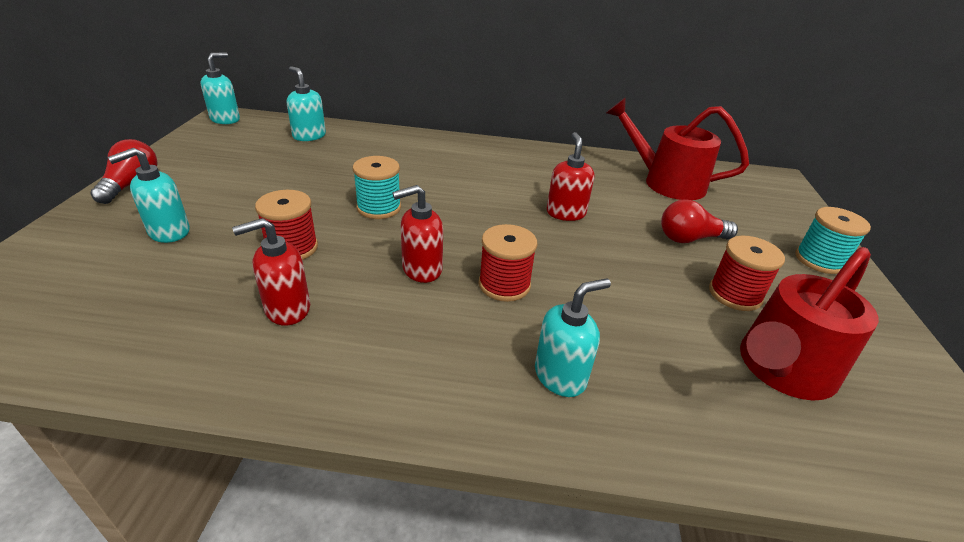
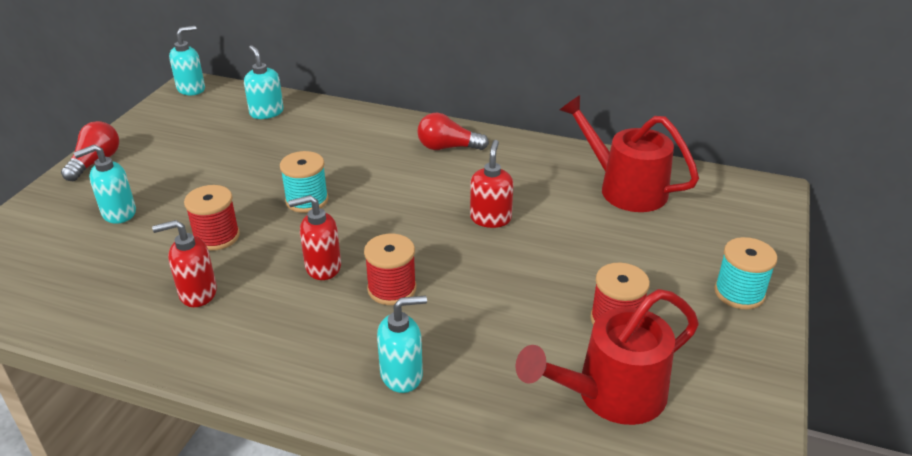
camera: 15 degrees right, 0 degrees up
red light bulb [661,199,738,243] -> red light bulb moved to [417,113,489,150]

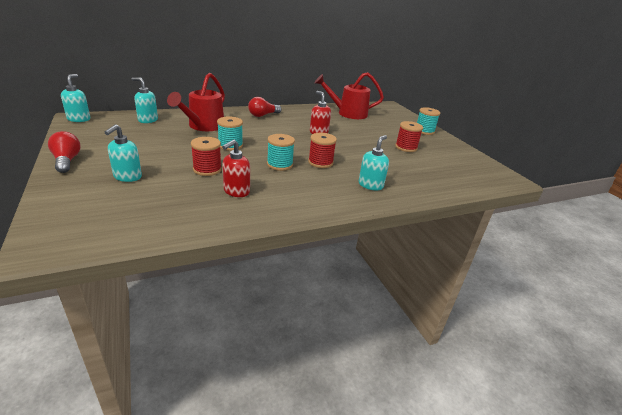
camera: 45 degrees left, 5 degrees down
red soap dispenser [288,195,341,280] -> turquoise spool [267,134,295,171]
red watering can [515,289,699,425] -> red watering can moved to [167,73,225,131]

